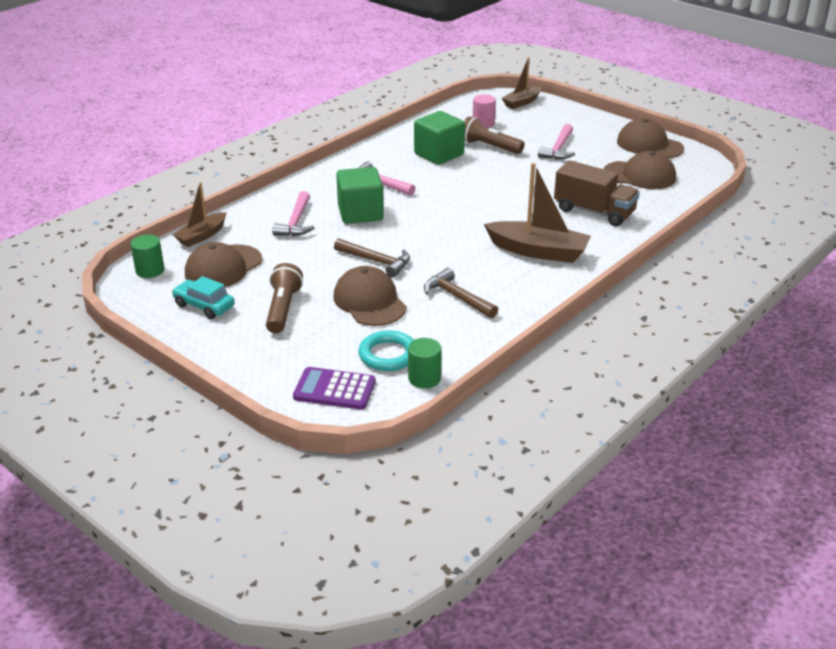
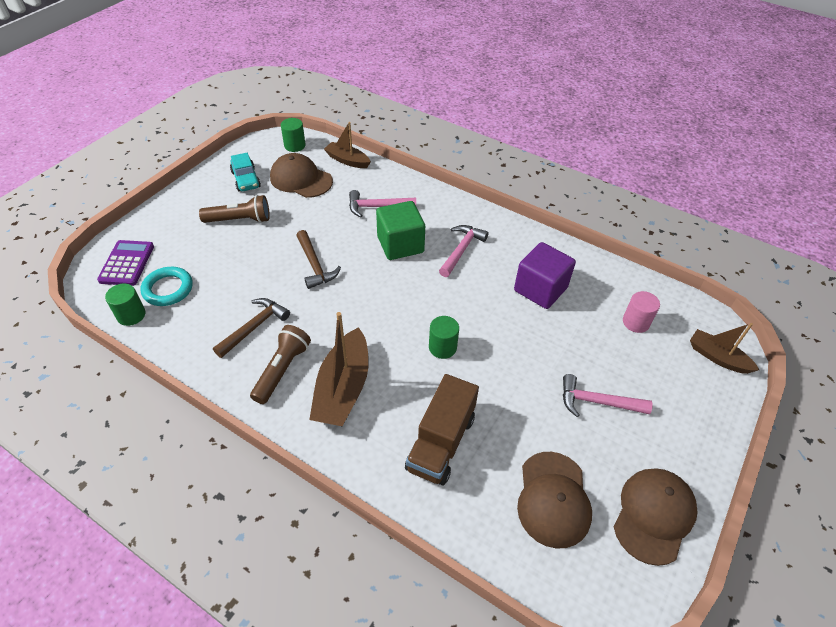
camera: 80 degrees right, 15 degrees up
turquoise car [172,276,235,319] -> turquoise car turned 135 degrees clockwise [230,153,261,192]
brown cap [333,266,407,326] -> none
brown hammer [334,238,410,277] -> brown hammer turned 45 degrees counterclockwise [296,230,341,289]
green cube [414,111,465,165] -> purple cube [514,242,576,309]
brown flashlight [464,116,524,154] -> brown flashlight moved to [250,325,311,404]
none -> green cylinder [429,316,459,359]

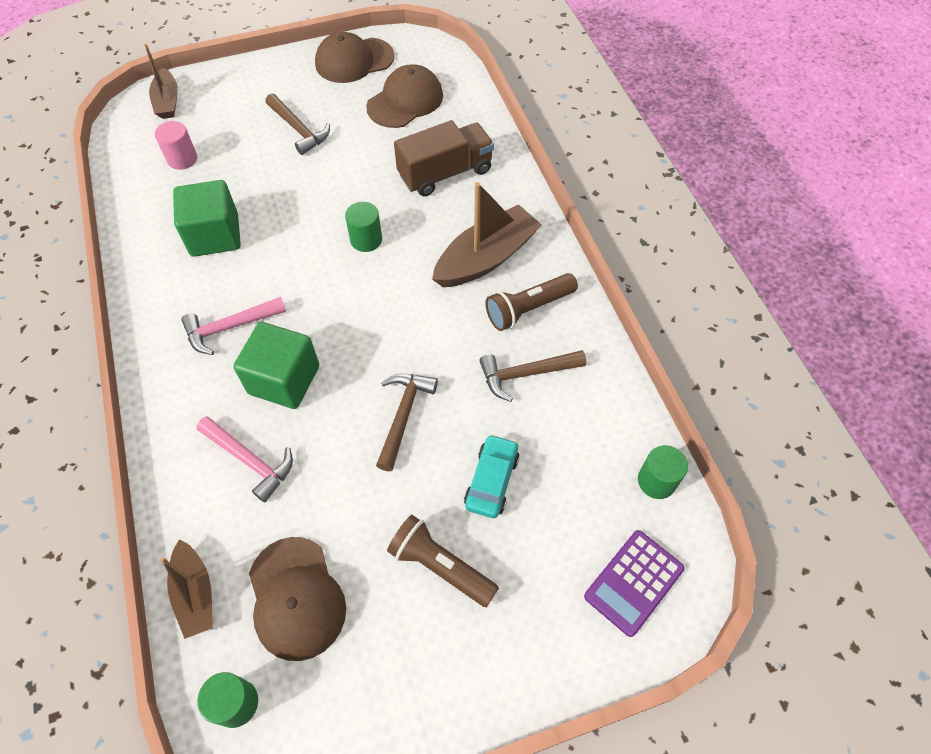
camera: 140 degrees left, 10 degrees up
turquoise ring [141,267,193,306] -> none
turquoise car [230,153,261,192] -> turquoise car moved to [464,434,520,518]
purple cube [514,242,576,309] -> green cube [173,180,241,257]
pink hammer [563,374,653,417] -> brown hammer [265,93,330,155]

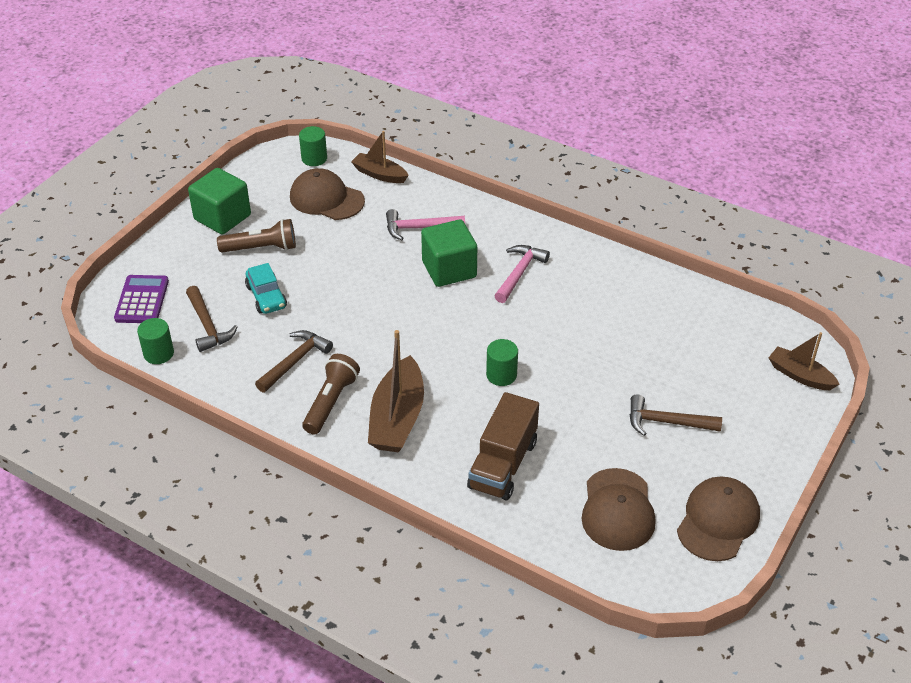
camera: 140 degrees right, 15 degrees down
pink cylinder [155,121,197,170] -> none
green cube [173,180,241,257] -> green cube moved to [188,168,251,235]
brown hammer [376,373,438,471] -> brown hammer moved to [186,286,238,352]

